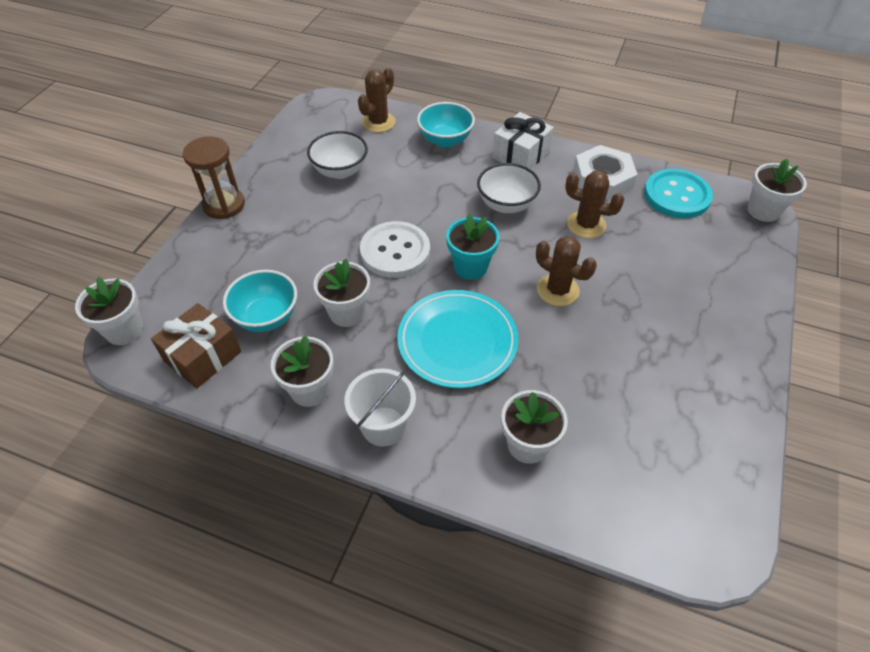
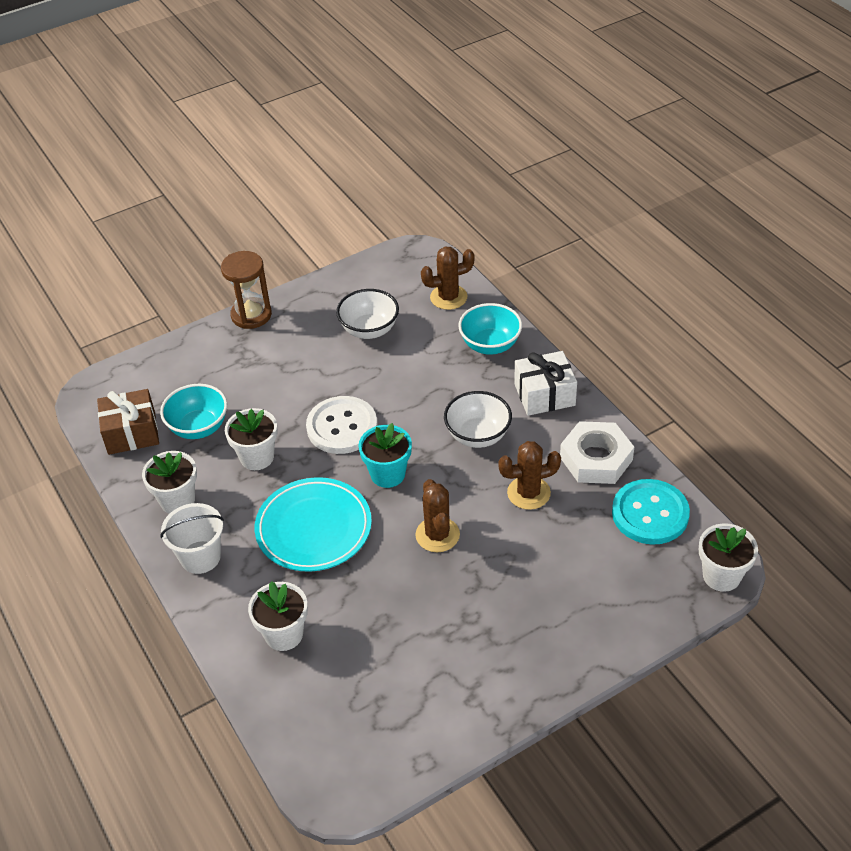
camera: 40 degrees right, 5 degrees down
white flower pot [75,277,143,345] -> none
brown cactus [565,171,624,238] -> brown cactus turned 75 degrees counterclockwise [498,441,561,510]

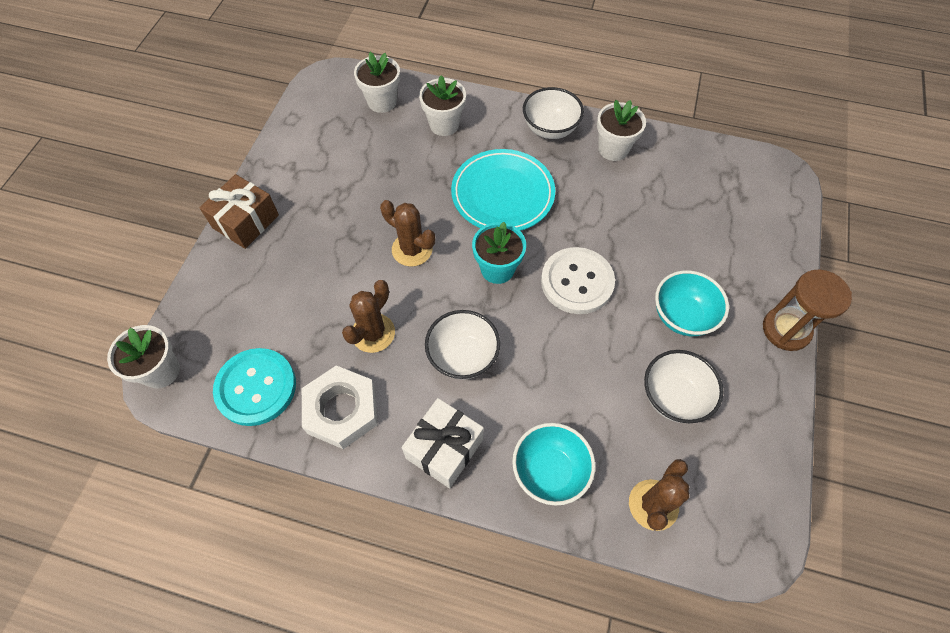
camera: 135 degrees right, 15 degrees up
brown gift [97,389,159,455] -> brown gift moved to [200,174,279,249]
turquoise bowl [160,384,227,439] -> turquoise bowl moved to [655,270,729,336]
white bucket [160,503,224,574] -> white bowl [523,87,584,139]
white flower pot [225,408,278,470] -> white flower pot moved to [354,52,400,113]

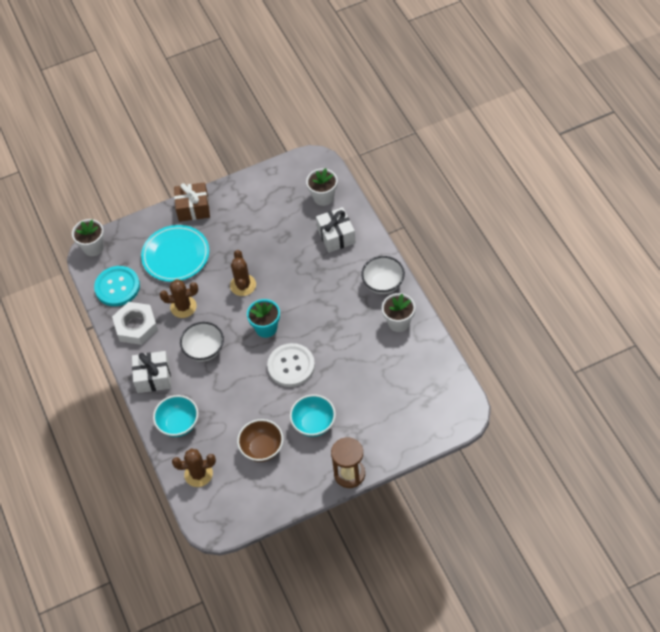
camera: 55 degrees right, 5 degrees down
white flower pot [419,75,466,136] -> white gift [316,207,356,253]
turquoise plate [451,149,555,231] -> turquoise plate moved to [141,225,209,282]
white bowl [644,350,724,423] -> brown bowl [237,419,283,462]

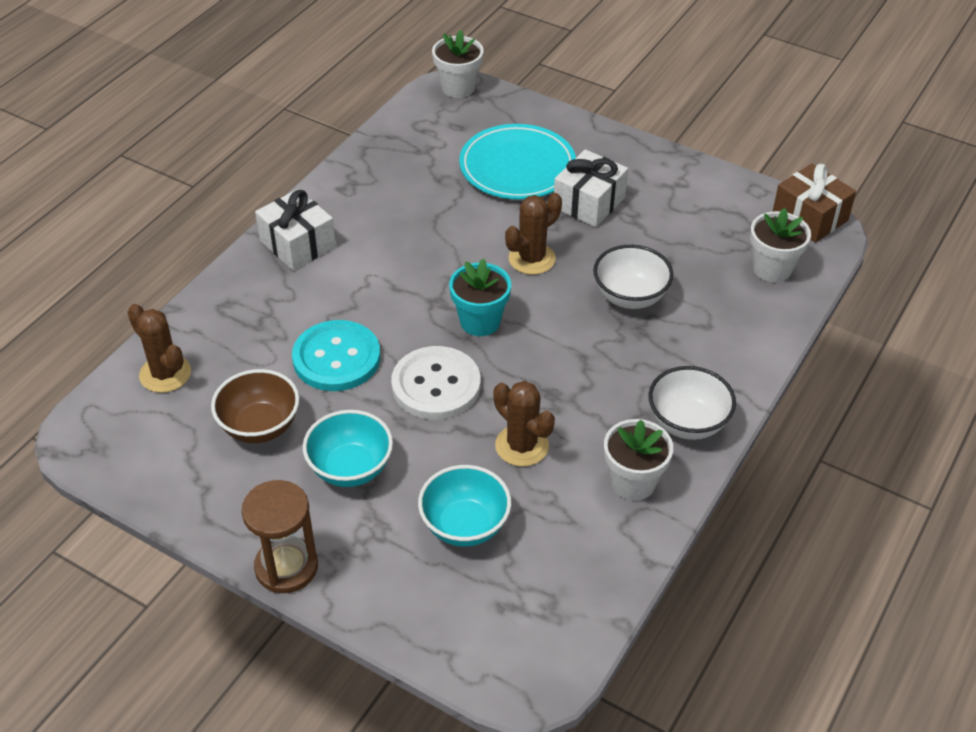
camera: 50 degrees right, 10 degrees down
turquoise button [94,266,140,306] -> turquoise button moved to [292,320,380,391]
white nut [112,302,158,345] -> none
turquoise bowl [153,395,199,437] -> turquoise bowl moved to [418,465,511,547]
brown cactus [160,279,198,318] -> brown cactus moved to [493,381,555,467]
brown gift [174,182,210,222] -> brown gift moved to [772,164,856,243]
white bowl [180,322,224,362] -> white bowl moved to [593,245,673,309]
white gift [316,207,356,253] -> white gift moved to [554,149,628,227]

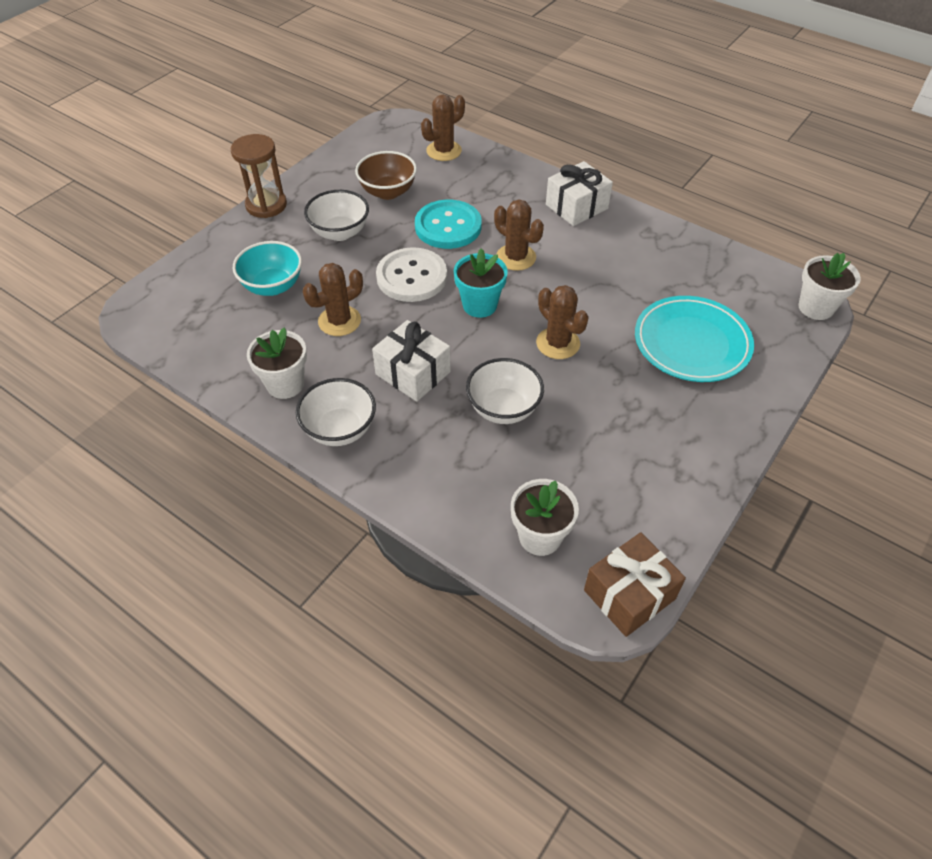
camera: 95 degrees right, 5 degrees up
turquoise bowl [303,410,393,487] -> white bowl [304,190,369,241]
white gift [554,149,628,227] -> white gift moved to [372,320,451,402]
none -> brown cactus [494,200,544,271]

